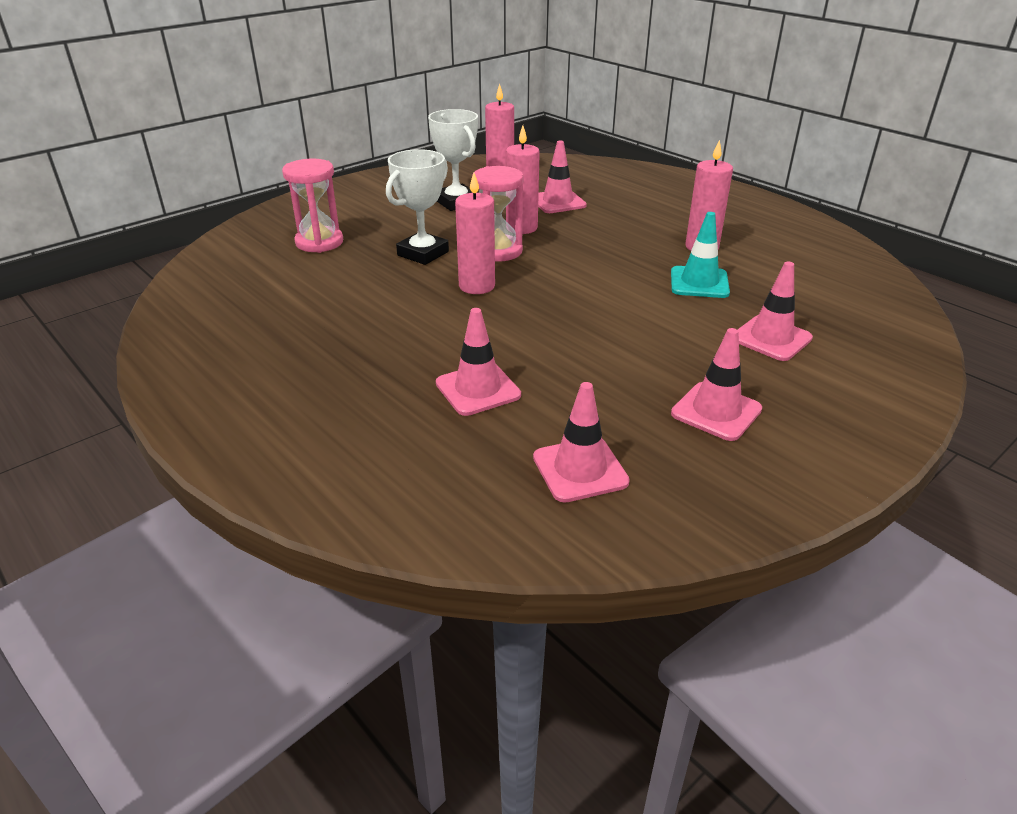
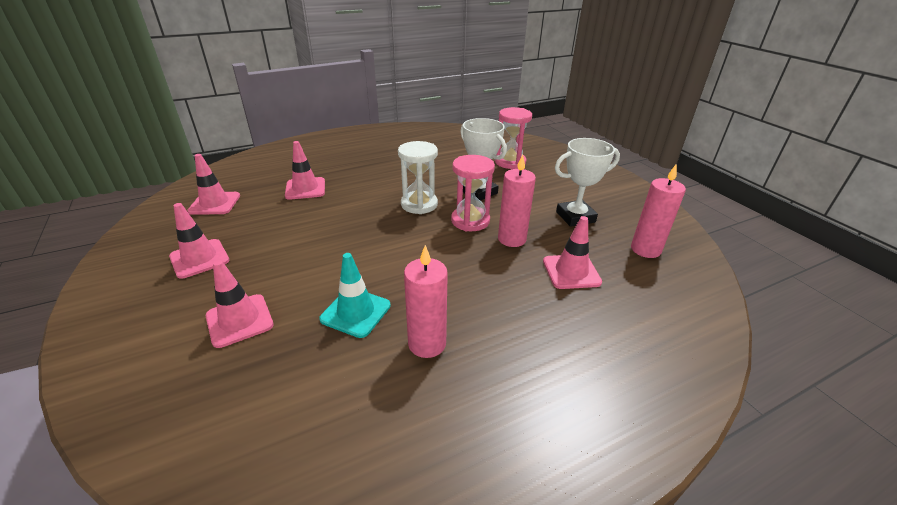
camera: 105 degrees right, 0 degrees up
pink candle [455,173,495,294] -> white hourglass [398,141,438,214]

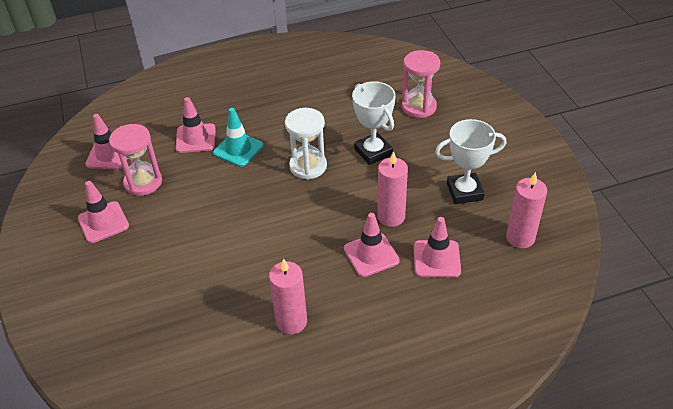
camera: 10 degrees right, 10 degrees up
pink traffic cone [206,260,274,348] -> pink traffic cone moved to [344,213,400,277]
turquoise traffic cone [319,253,391,338] -> turquoise traffic cone moved to [213,108,264,167]
pink hourglass [451,155,495,231] -> pink hourglass moved to [109,124,162,196]

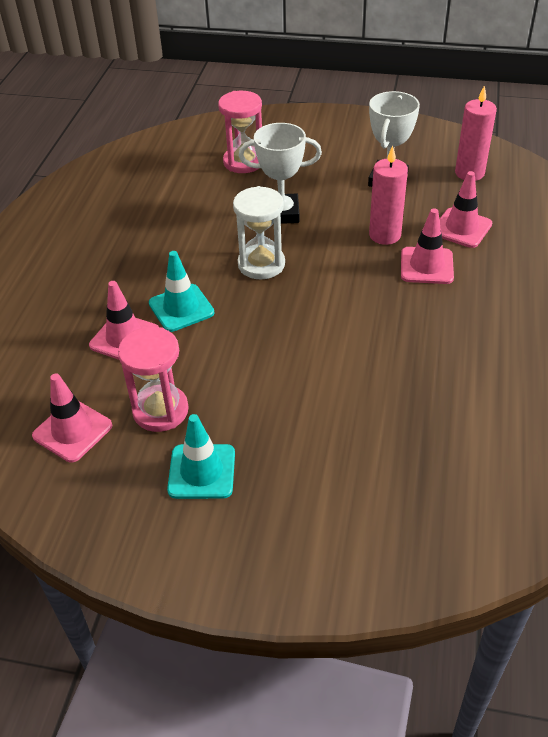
camera: 60 degrees left, 0 degrees up
pink traffic cone [78,181,129,243] -> turquoise traffic cone [167,414,235,499]
pink candle [269,259,307,334] -> none

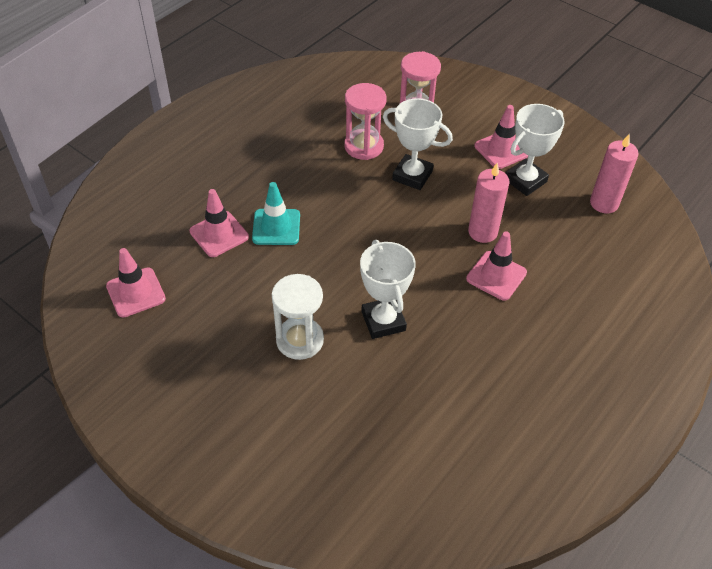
camera: 25 degrees right, 5 degrees up
pink hourglass [118,327,189,432] -> pink hourglass moved to [344,83,387,160]
turquoise traffic cone [167,414,235,499] -> none
white hourglass [233,186,285,279] -> white hourglass moved to [272,274,324,360]
pink traffic cone [439,171,492,248] -> pink traffic cone moved to [474,105,528,169]
none -> white trophy [360,240,416,339]

